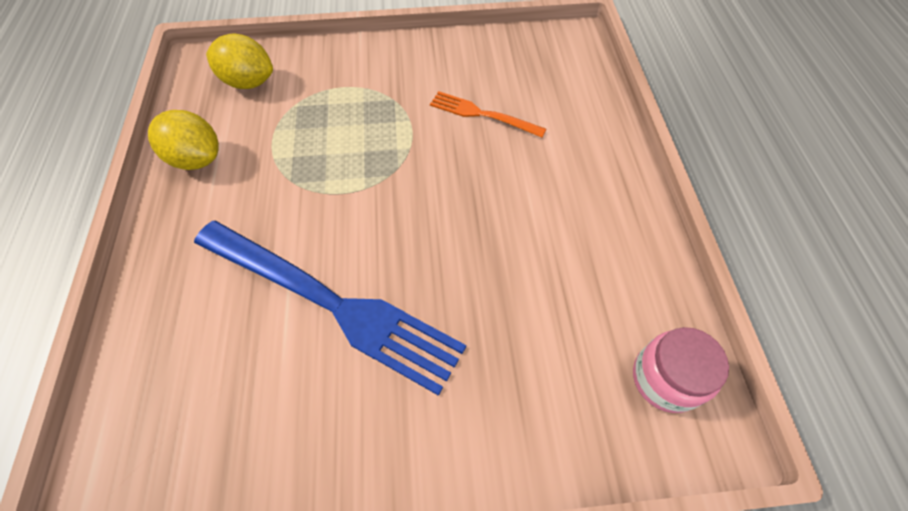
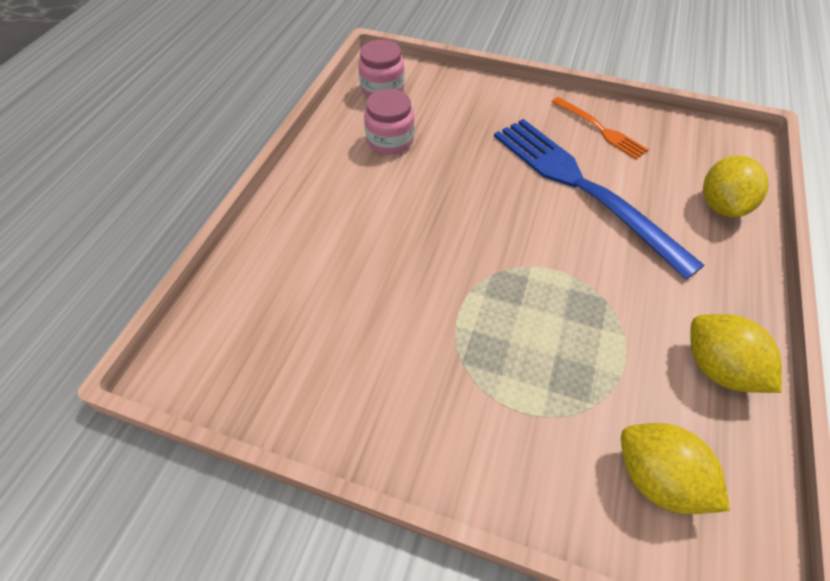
camera: 155 degrees left, 5 degrees down
orange fork [430,91,546,138] -> orange fork moved to [552,97,649,160]
none -> pink jar [364,89,414,154]
none -> yellow lemon [703,155,769,217]

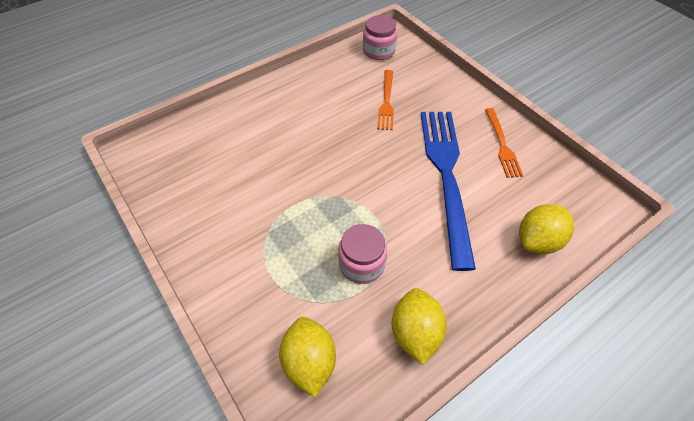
camera: 35 degrees right, 0 degrees up
pink jar [364,89,414,154] -> pink jar moved to [338,224,387,284]
none -> orange fork [377,70,394,130]

